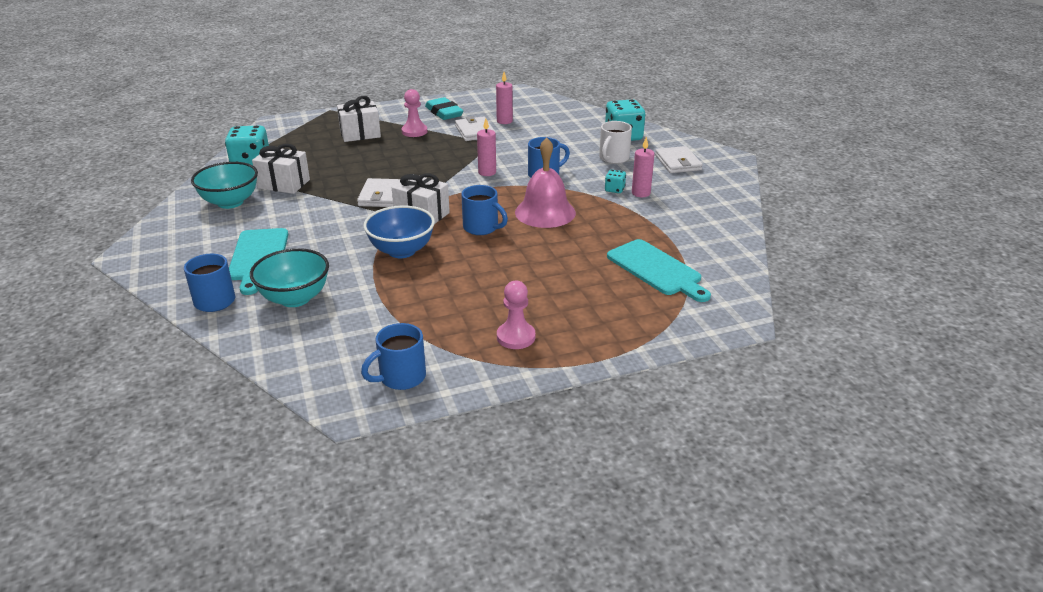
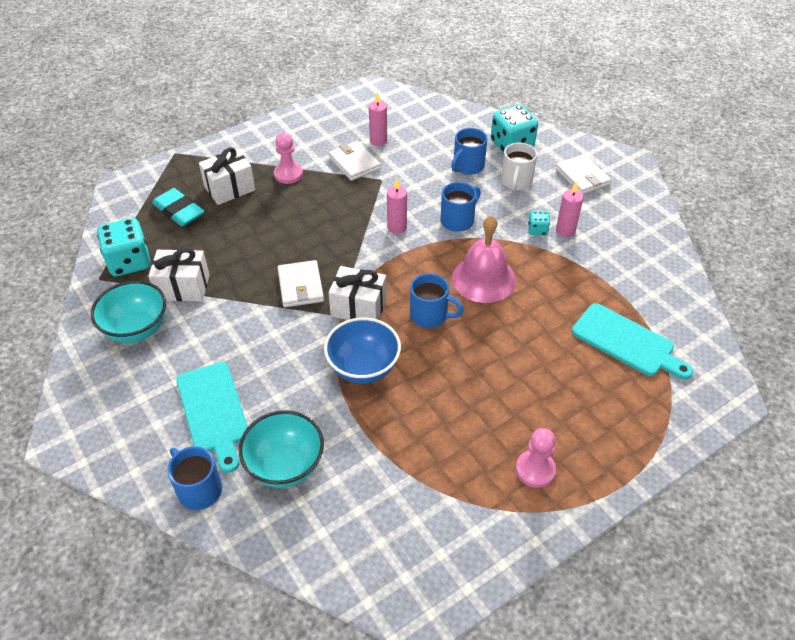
camera: 15 degrees left, 15 degrees up
blue mug [361,323,426,390] -> blue mug moved to [451,128,487,175]
turquoise eraser [425,97,464,120] -> turquoise eraser moved to [152,188,204,226]

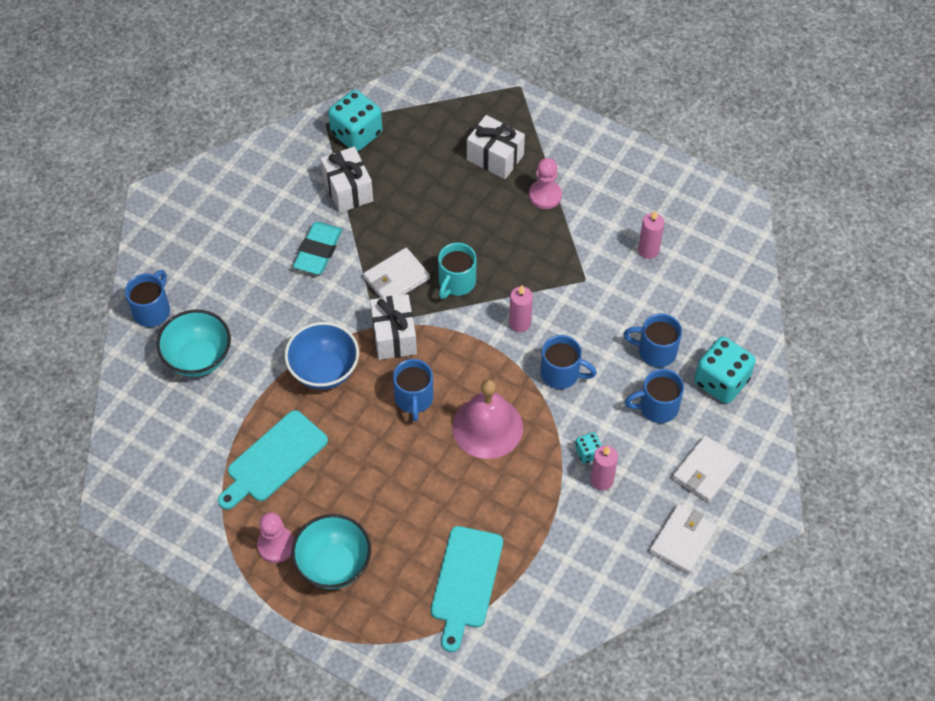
camera: 65 degrees right, 10 degrees up
turquoise bowl [91,281,166,343] -> turquoise bowl moved to [291,514,371,589]
turquoise eraser [152,188,204,226] -> turquoise eraser moved to [293,222,343,274]
turquoise cutting board [176,362,248,473] -> turquoise cutting board moved to [218,410,328,510]
white wallet [329,141,381,181] -> white wallet moved to [649,504,717,574]
white mug [501,142,537,191] -> blue mug [625,369,684,423]
none -> turquoise mug [438,243,476,299]

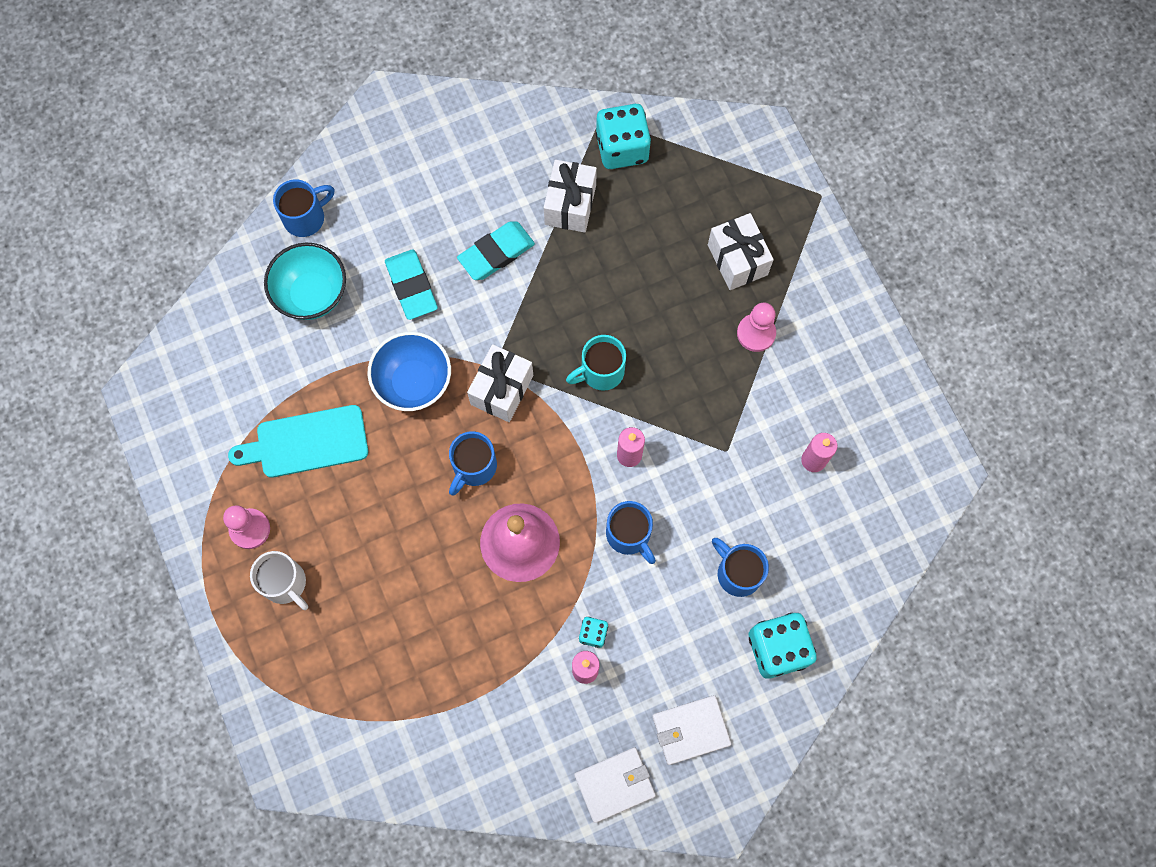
camera: 35 degrees right, 15 degrees up
turquoise bowl [291,514,371,589] -> white mug [250,551,308,610]
white wallet [363,248,430,298] -> none
turquoise cutting board [431,526,503,652] -> none
blue mug [625,369,684,423] -> none
none -> turquoise eraser [385,249,438,320]

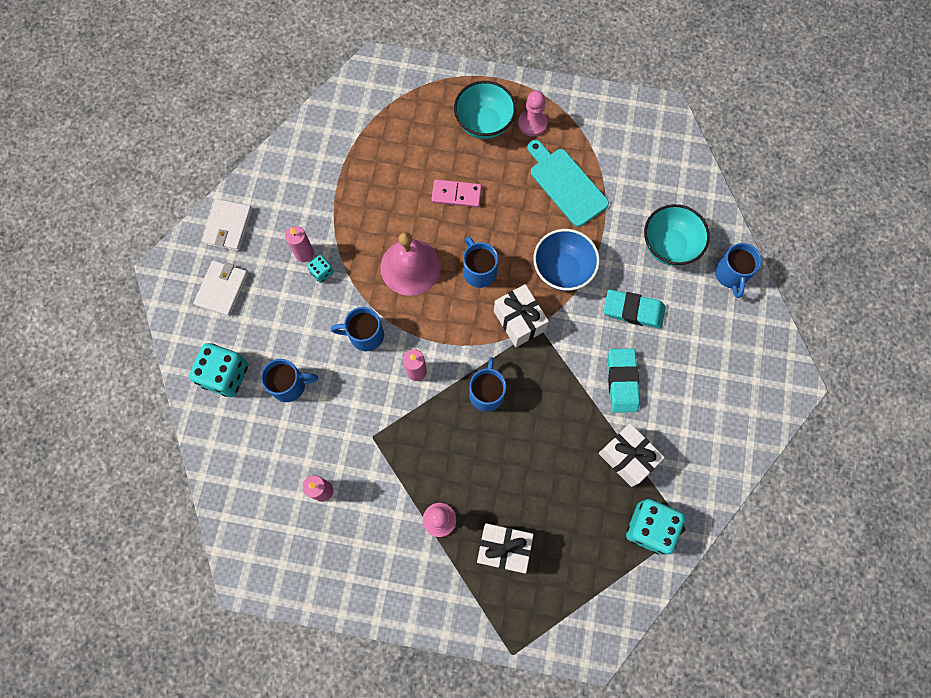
camera: 125 degrees right, 0 degrees up
turquoise cutting board [228,405,368,478] -> turquoise cutting board turned 60 degrees counterclockwise [527,140,609,227]
white mug [250,551,308,610] -> turquoise bowl [454,81,516,139]
turquoise mug [566,335,626,391] -> blue mug [469,357,506,412]
none -> pink domino [431,179,482,208]

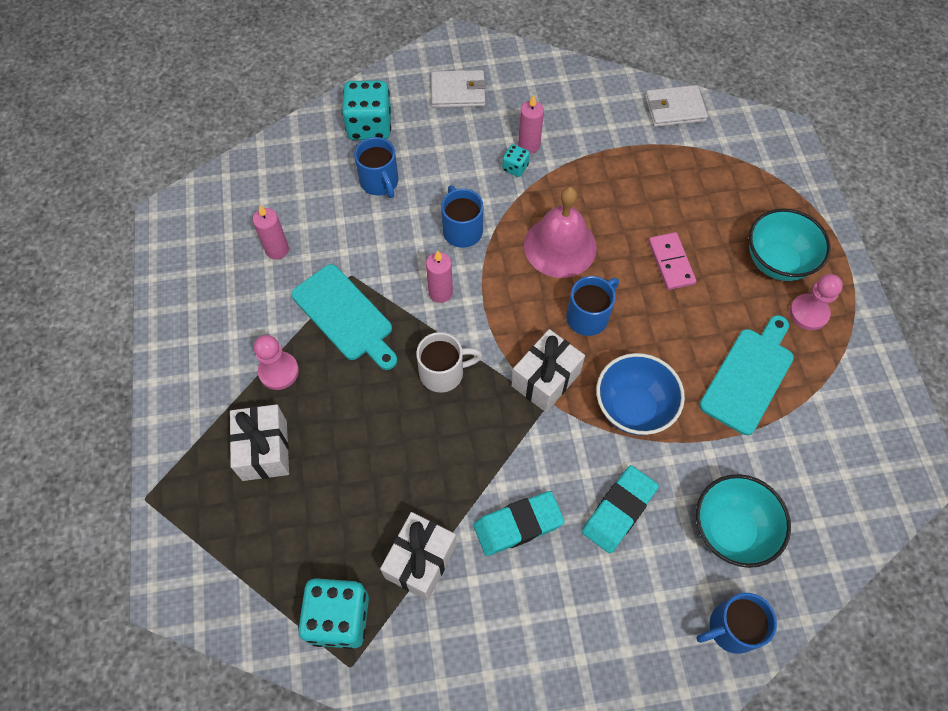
camera: 70 degrees right, 10 degrees down
white wallet [202,199,252,251] -> white wallet moved to [645,85,708,127]
blue mug [469,357,506,412] -> white mug [416,332,483,393]
turquoise eraser [604,289,666,329] -> turquoise eraser turned 45 degrees clockwise [582,465,659,553]
none -> turquoise cutting board [291,264,397,370]

